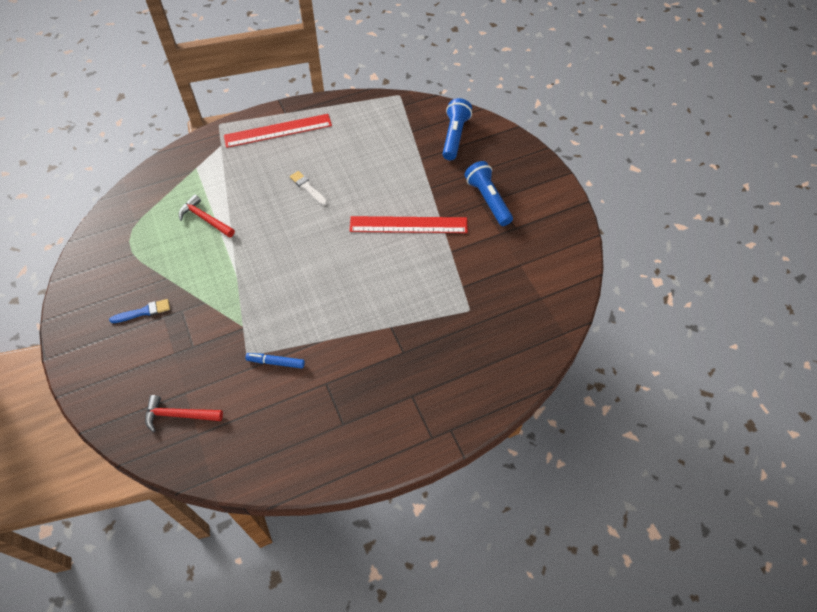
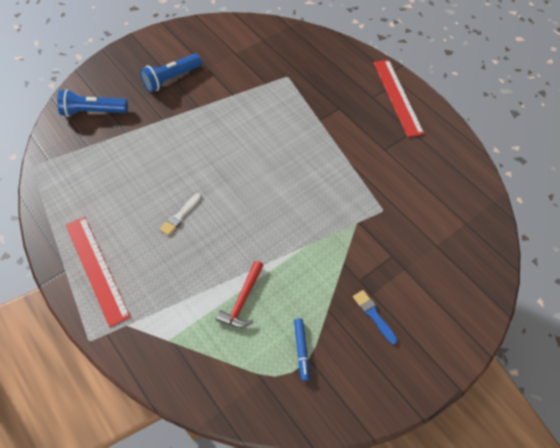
camera: 105 degrees left, 0 degrees up
red hammer [145,395,223,432] -> none
blue marker [245,353,305,368] -> blue marker moved to [294,318,310,381]
red ruler [349,216,468,233] -> red ruler moved to [374,60,424,137]

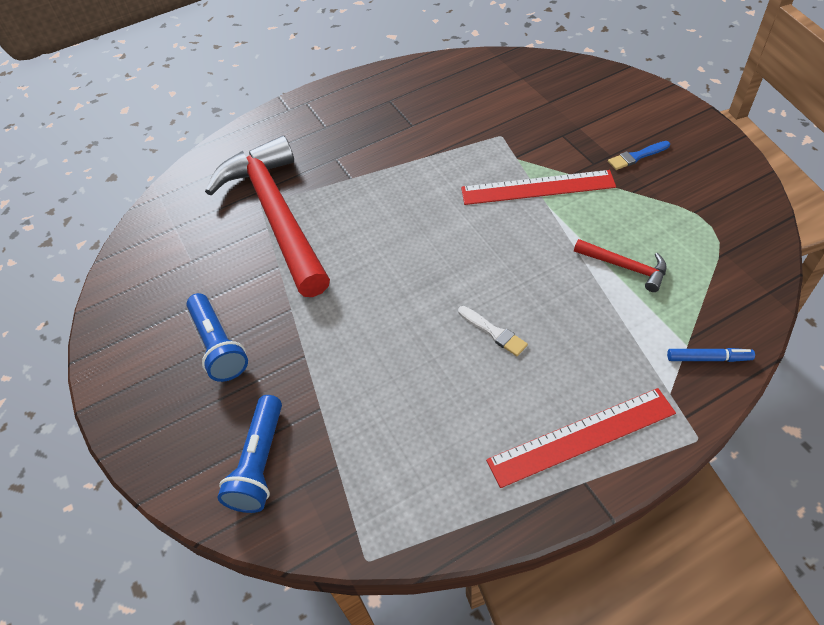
camera: 75 degrees left, 5 degrees down
blue marker [294,318,310,381] -> blue marker moved to [667,348,755,362]
red ruler [374,60,424,137] -> red ruler moved to [461,170,616,205]
none -> red hammer [205,135,330,297]

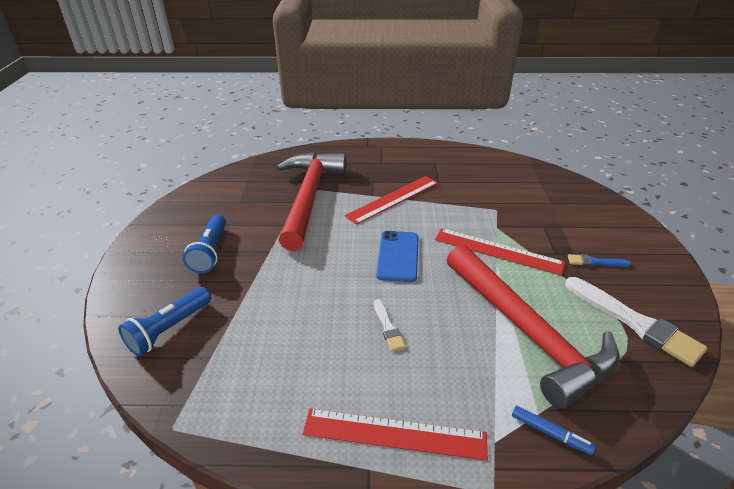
camera: 25 degrees right, 15 degrees down
red hammer [574,239,667,292] -> red hammer [446,244,619,409], size x2.45
none -> red ruler [345,176,438,225]
none -> blue phone [376,231,419,282]
none -> white brush [565,277,707,367]

